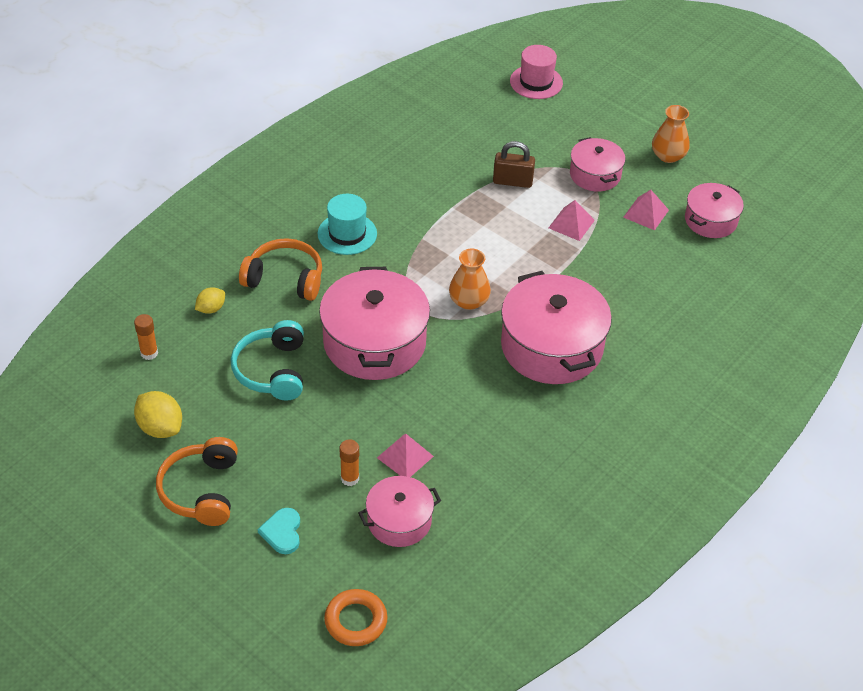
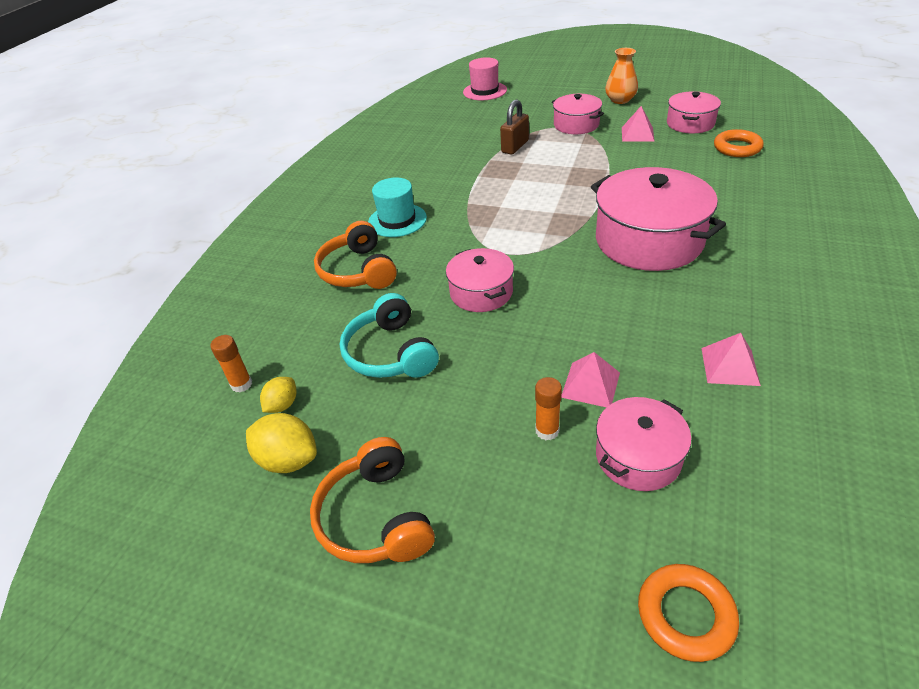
camera: 15 degrees left, 5 degrees down
yellow lemon [195,287,225,314] -> yellow lemon moved to [260,377,296,413]
orange headphones [239,238,322,301] -> orange headphones turned 105 degrees counterclockwise [314,221,397,289]
turquoise heart [258,508,300,554] -> none
pink pot [319,267,430,380] -> pink pot [446,248,514,312], size x0.56
orange vase [449,248,491,310] -> none
brown padlock [493,141,535,188] -> brown padlock turned 45 degrees counterclockwise [500,100,529,154]
pink pyramid [549,200,595,241] -> pink pyramid moved to [701,333,761,386]
none -> orange ring [714,129,764,157]

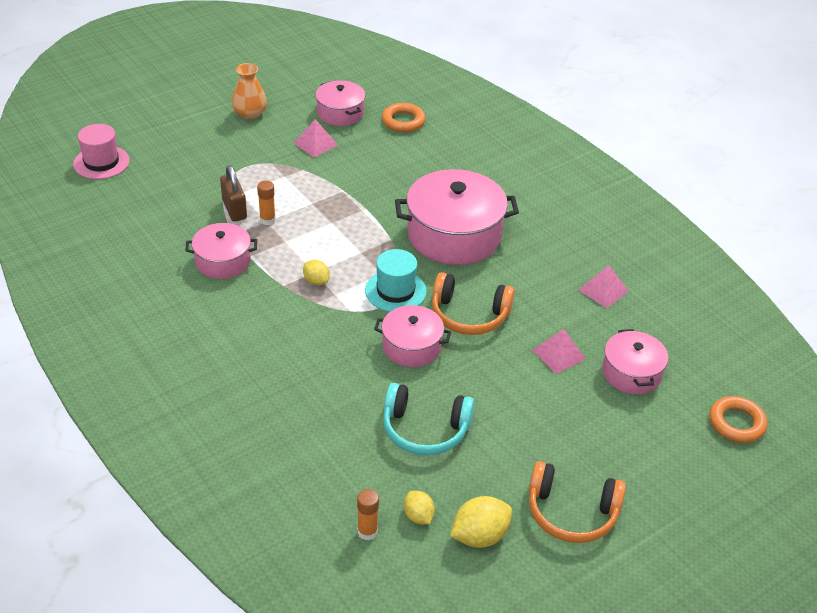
camera: 60 degrees left, 0 degrees up
orange headphones [314,221,397,289] -> orange headphones moved to [432,272,515,335]
turquoise hat [368,178,427,237] -> turquoise hat moved to [365,249,427,312]
orange glue stick [535,377,562,440] -> orange glue stick moved to [257,181,276,225]
pink pot [552,94,604,134] -> pink pot moved to [185,223,257,279]
none -> yellow lemon [303,260,330,285]

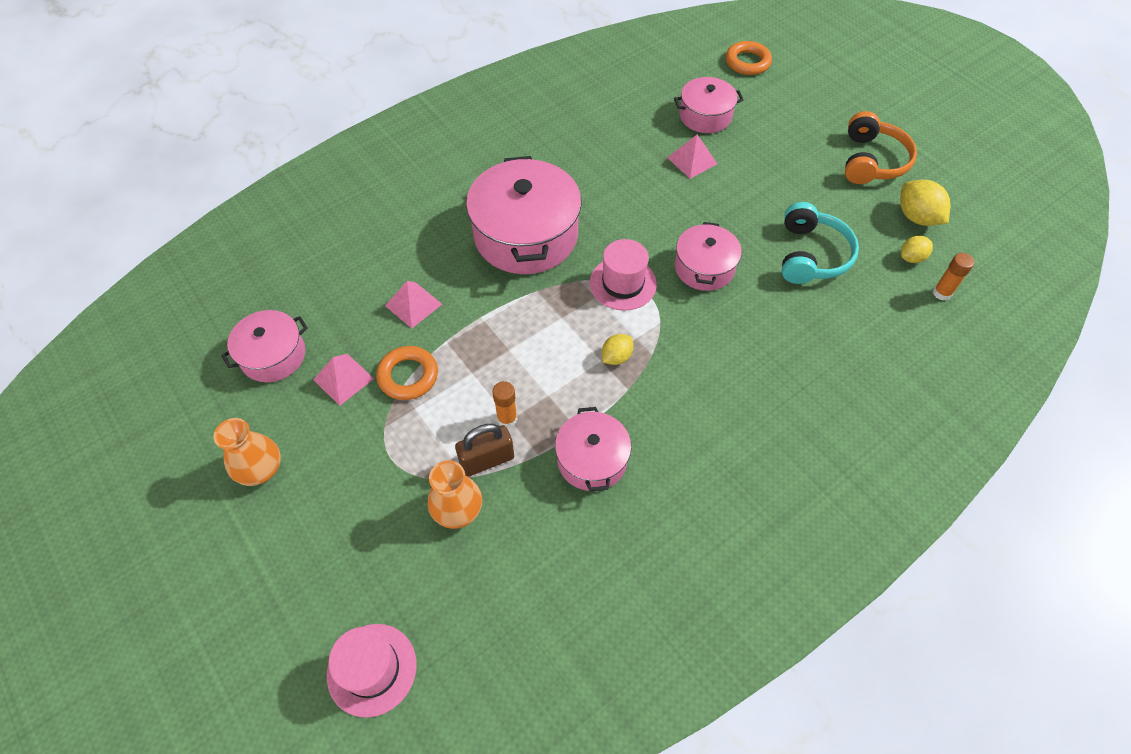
camera: 90 degrees left, 15 degrees up
turquoise hat [365,249,427,312] -> pink hat [590,239,657,311]
orange ring [382,103,426,132] -> orange ring moved to [376,346,438,400]
orange headphones [432,272,515,335] -> none
pink pyramid [578,265,629,308] -> pink pyramid moved to [385,281,442,329]
none -> orange vase [428,460,482,529]

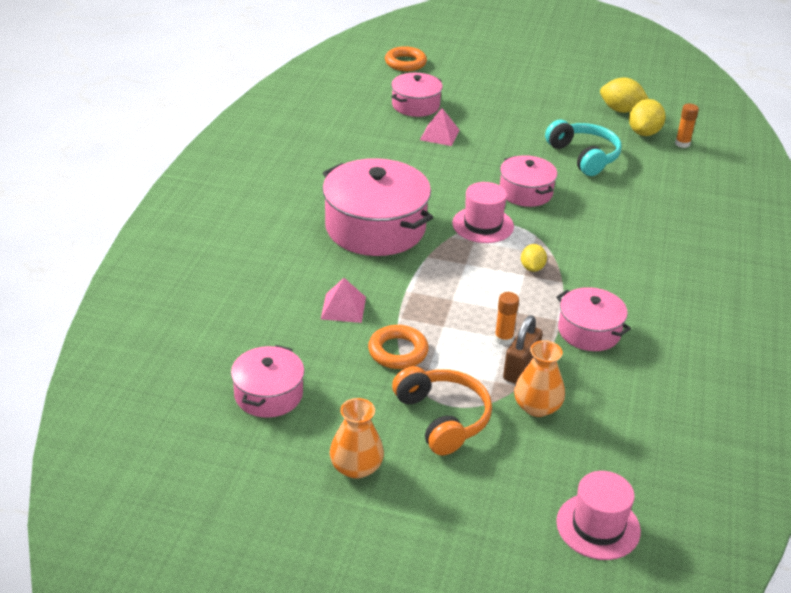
camera: 40 degrees left, 20 degrees down
pink pyramid [313,354,374,406] -> none
orange headphones [845,111,917,184] -> orange headphones moved to [392,366,492,455]
yellow lemon [901,236,933,263] -> yellow lemon [629,99,666,136], size x1.62

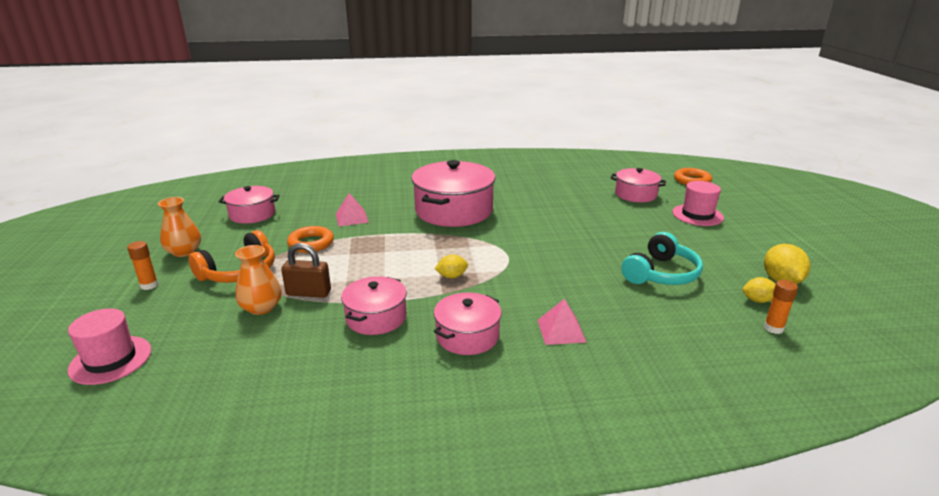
camera: 70 degrees right, 10 degrees down
pink pyramid [420,108,460,146] -> pink pyramid moved to [538,299,587,345]
pink hat [452,182,514,243] -> pink hat moved to [672,181,724,226]
orange glue stick [494,292,519,345] -> orange glue stick moved to [127,241,158,290]
pink pot [500,155,557,207] -> pink pot moved to [434,292,502,355]
yellow lemon [629,99,666,136] -> yellow lemon [742,277,776,303], size x0.62

